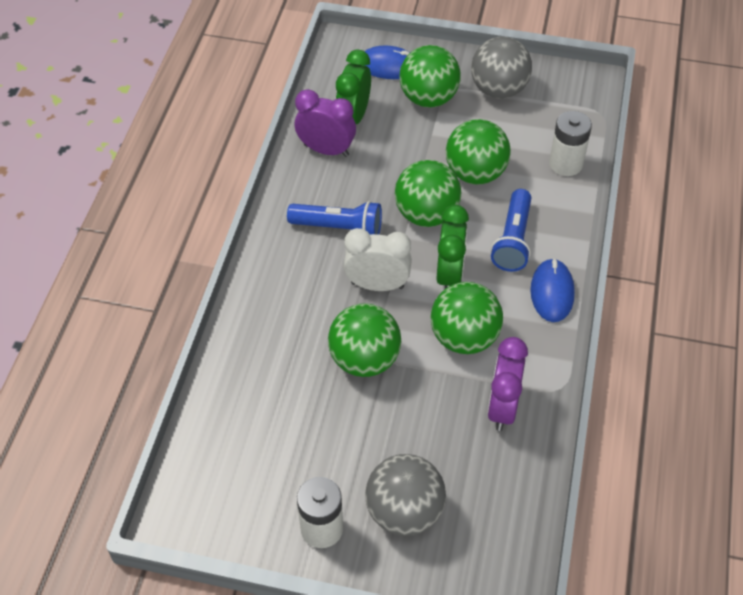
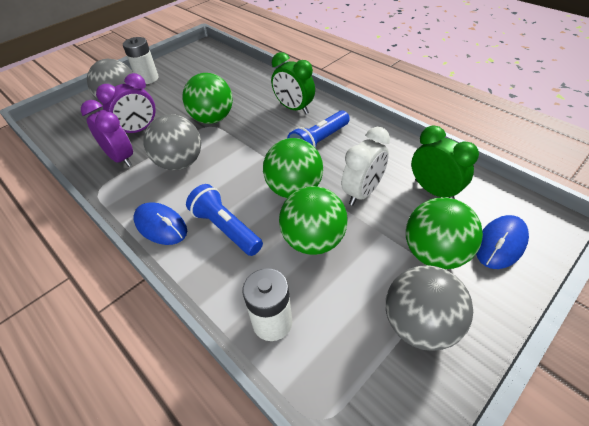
camera: 125 degrees right, 5 degrees down
purple clock [295,89,356,157] -> purple clock moved to [96,73,156,133]
white clock [344,228,412,291] -> white clock moved to [341,127,390,205]
green ball [430,282,503,354] -> grey ball [144,114,201,171]
green clock [436,205,469,289] -> green clock moved to [271,52,315,114]

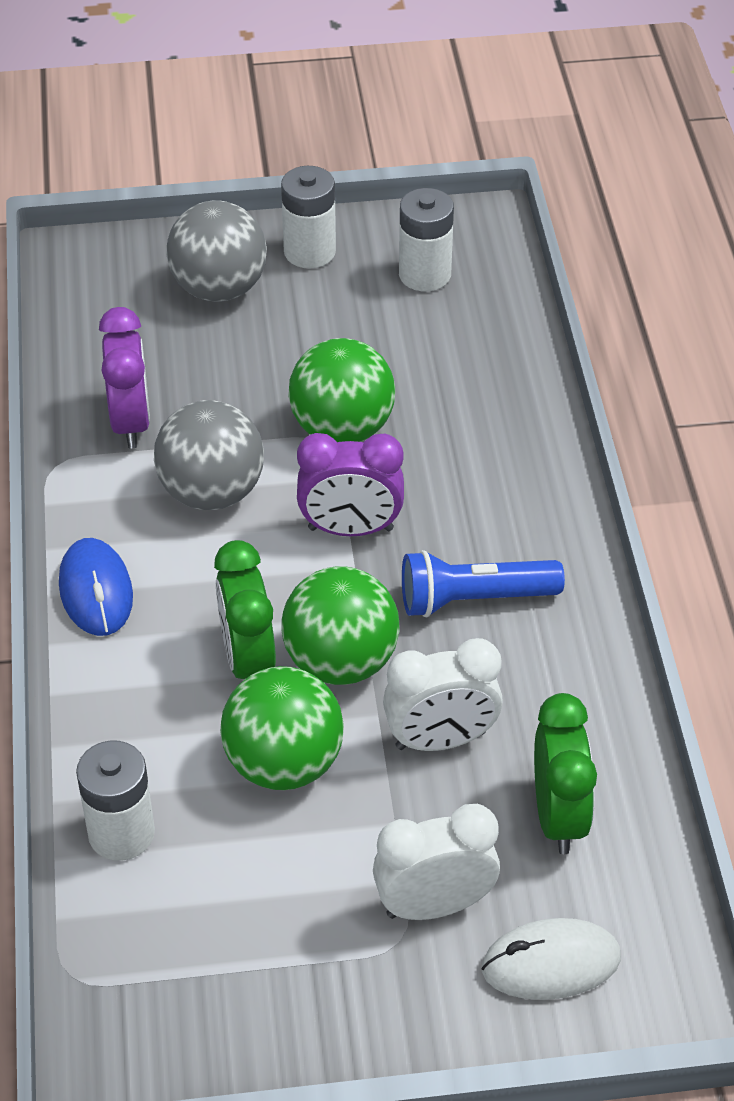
camera: 35 degrees right, 0 degrees up
purple clock [96,73,156,133] -> purple clock moved to [297,433,404,536]
blue flashlight [186,184,263,256] -> none
green clock [271,52,315,114] -> green clock moved to [214,540,276,679]
grey ball [386,265,473,351] -> none
green ball [406,197,483,269] -> white clock [373,804,500,920]
blue mouse [476,215,529,269] -> white mouse [481,918,621,1000]
none -> white battery [399,188,454,291]

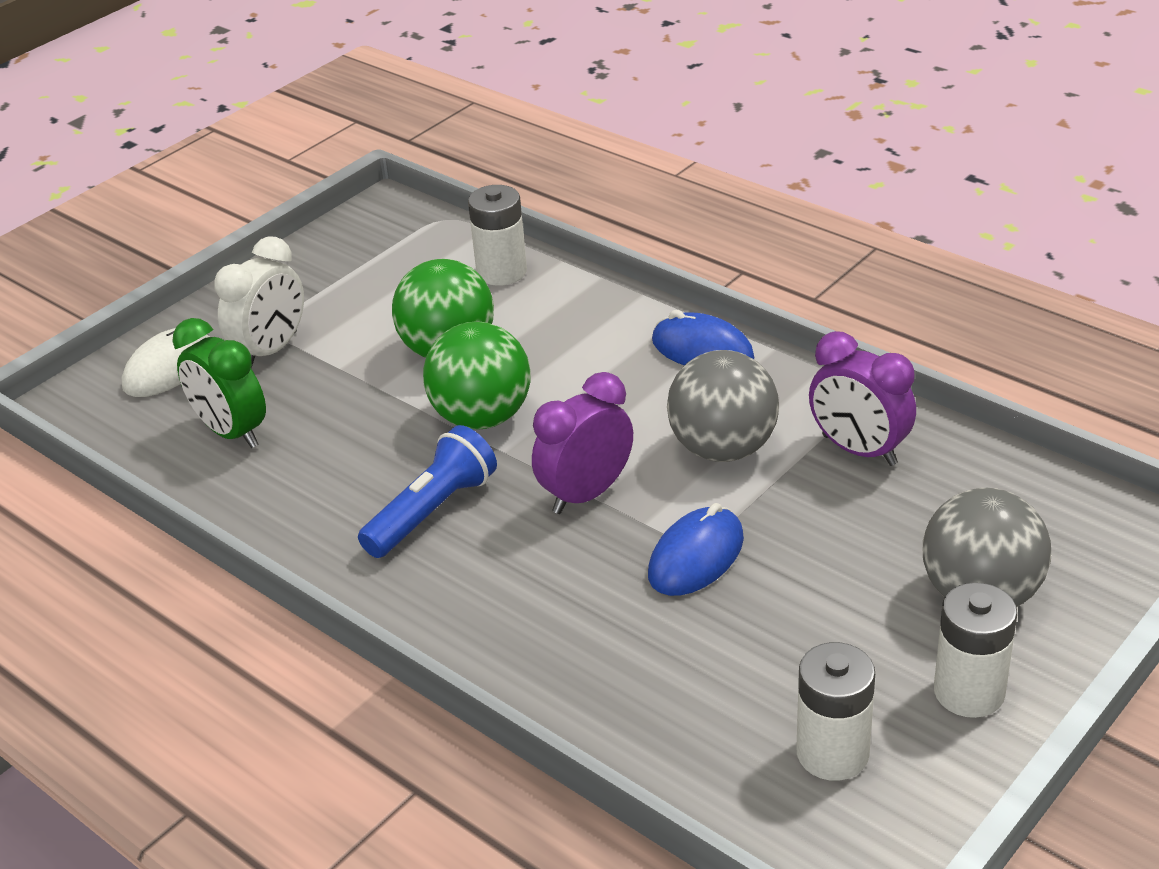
camera: 140 degrees right, 10 degrees down
green clock [214,540,276,679] -> none
green ball [288,338,395,442] -> blue mouse [648,503,744,596]
white clock [383,638,503,751] -> none

